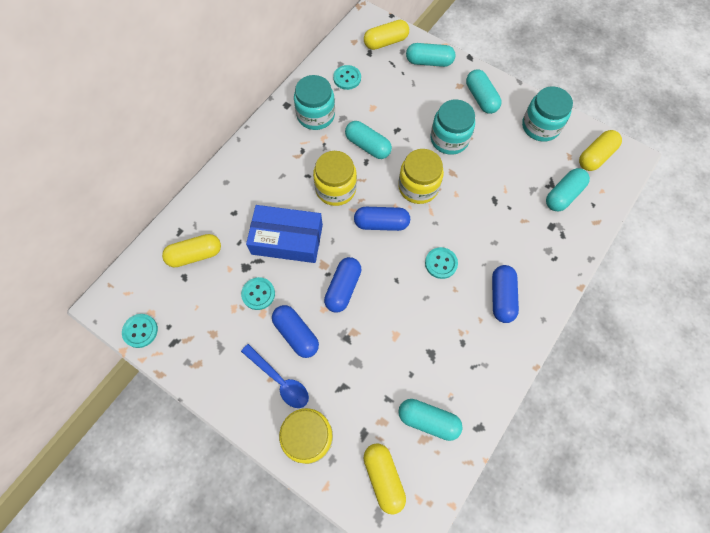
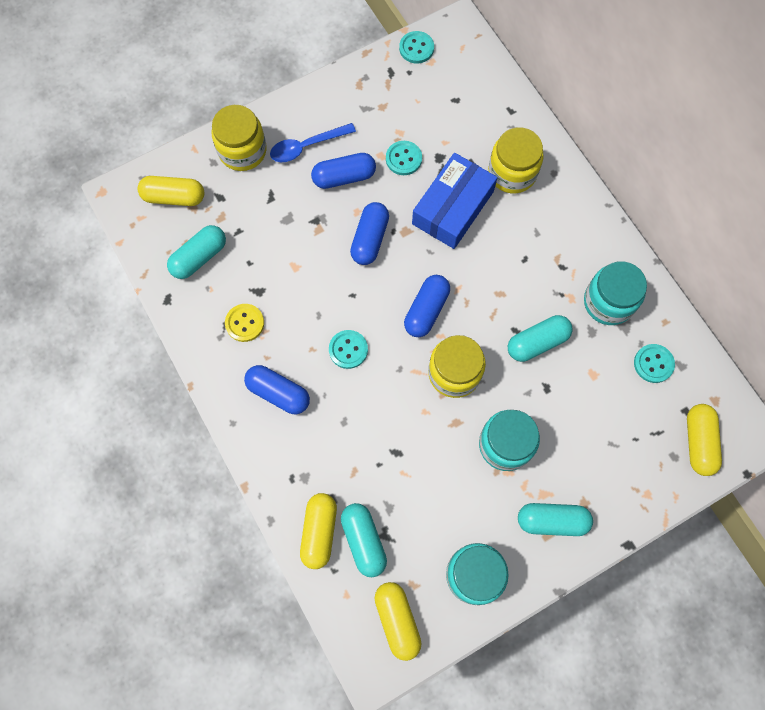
camera: 115 degrees right, 5 degrees up
yellow capsule [162,234,221,268] -> yellow capsule moved to [300,493,337,569]
yellow jar [313,151,357,206] -> yellow jar moved to [488,127,544,193]
blue capsule [324,257,362,312] -> blue capsule turned 60 degrees clockwise [350,202,389,265]
turquoise capsule [406,43,455,67] -> none
none -> yellow button [225,304,264,342]

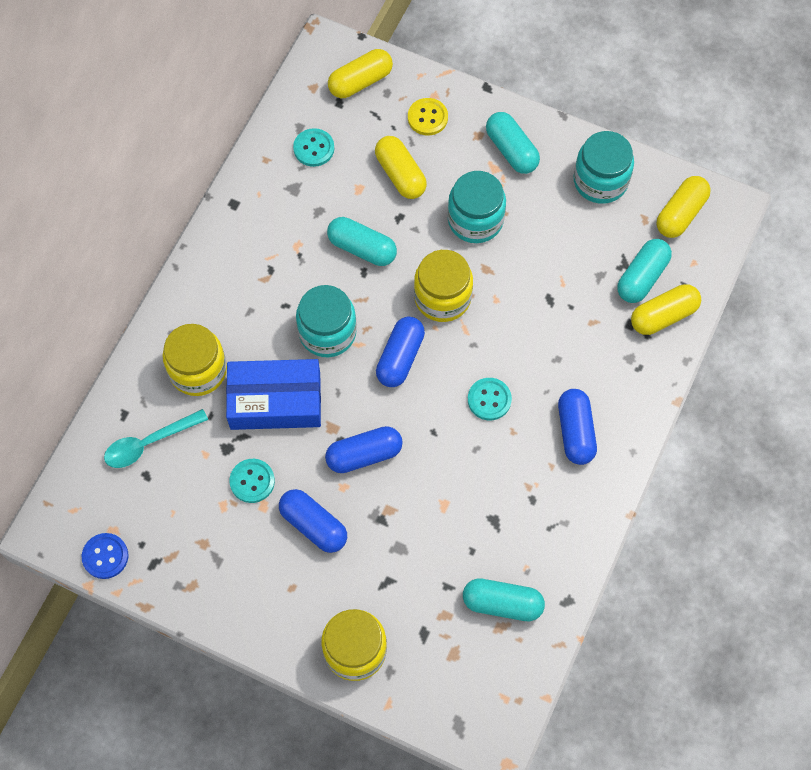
camera: 125 degrees left, 5 degrees down
yellow capsule [138,176,204,206] -> yellow capsule moved to [375,136,427,199]
yellow button [225,304,264,342] -> yellow button moved to [408,98,448,135]
blue spoon [270,123,356,162] -> none
turquoise button [399,31,434,64] -> blue button [82,533,128,579]
blue capsule [404,275,450,337] -> blue capsule turned 60 degrees counterclockwise [376,317,425,387]
turquoise jar [584,261,647,325] -> turquoise jar moved to [296,285,357,357]
none -> turquoise spoon [104,409,208,468]

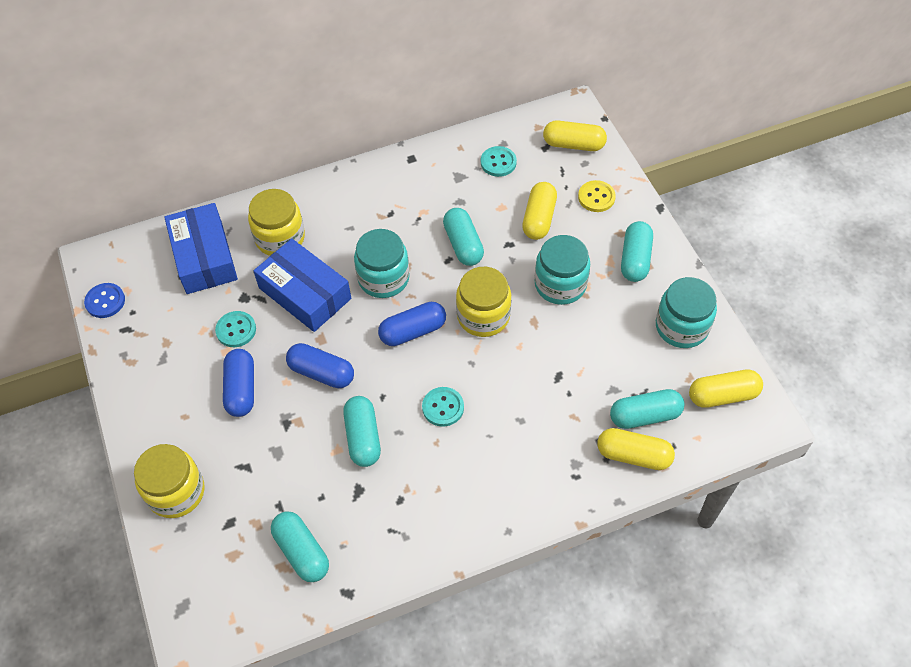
camera: 45 degrees right, 10 degrees down
turquoise spoon [104,409,208,468] -> blue box [164,203,238,294]
blue capsule [558,389,597,465] -> none
none -> turquoise capsule [343,396,381,467]

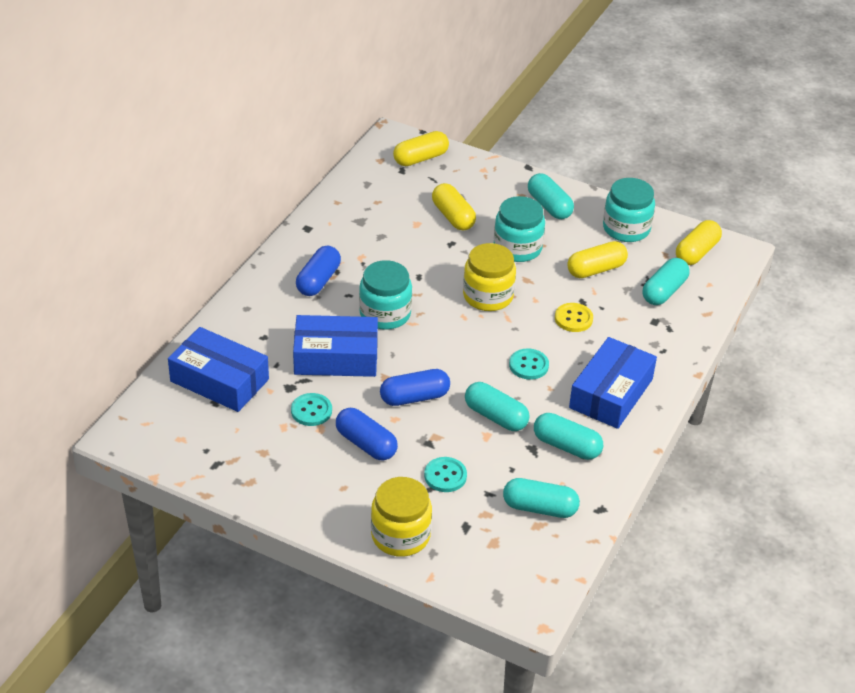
camera: 45 degrees left, 15 degrees down
blue button [84,283,125,318] -> none
yellow jar [248,189,305,256] -> none
blue capsule [378,302,446,346] -> blue capsule moved to [296,246,341,296]
turquoise capsule [443,208,484,266] -> turquoise capsule moved to [534,413,603,460]
turquoise button [481,146,517,177] -> turquoise button moved to [424,457,467,492]
yellow button [578,180,616,212] -> yellow button moved to [555,303,593,332]
yellow capsule [597,428,675,470] -> yellow capsule moved to [567,241,628,278]
none -> blue box [569,337,657,429]

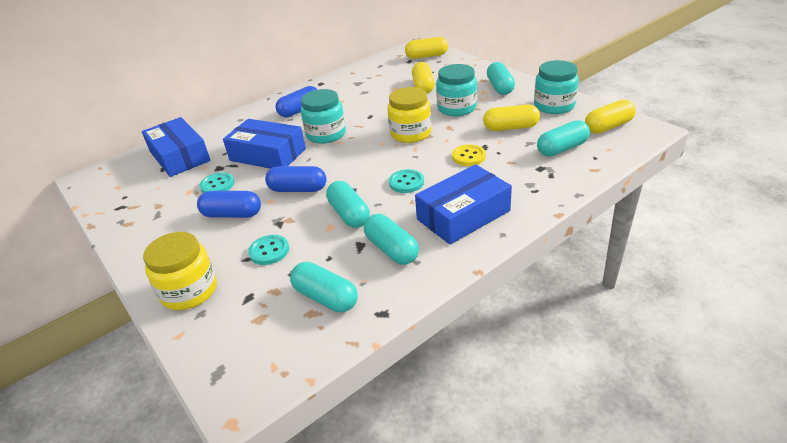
camera: 30 degrees right, 5 degrees down
blue capsule [336,408,398,461] -> blue capsule turned 60 degrees counterclockwise [197,191,261,218]

